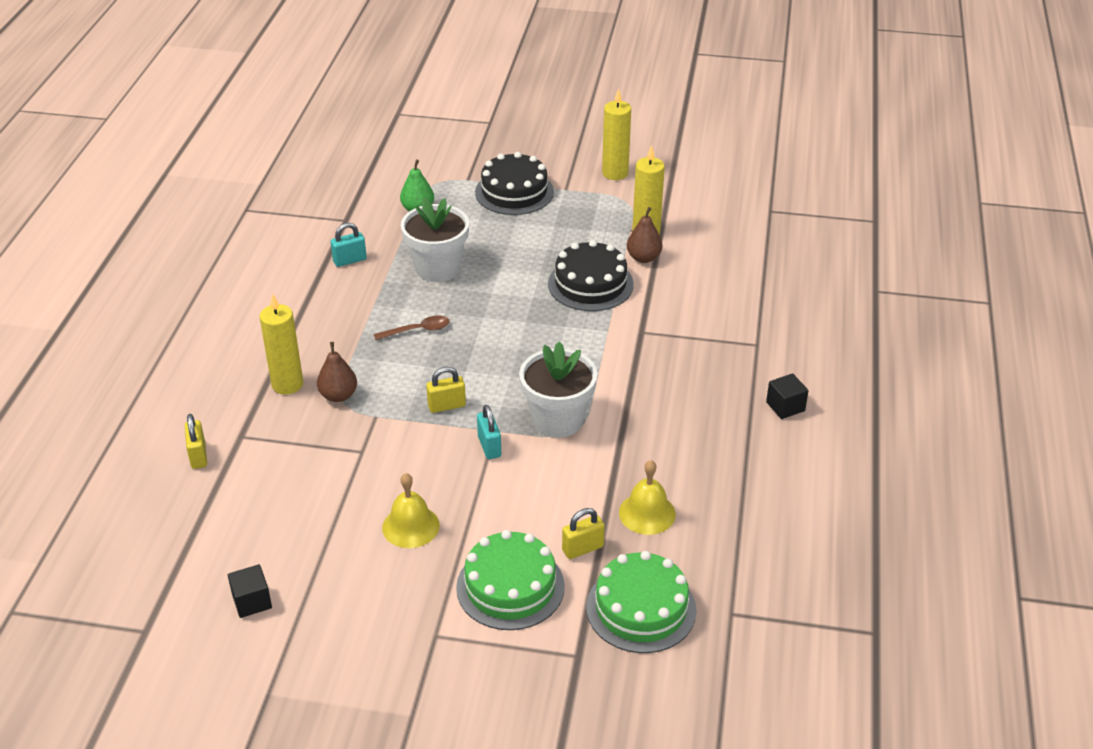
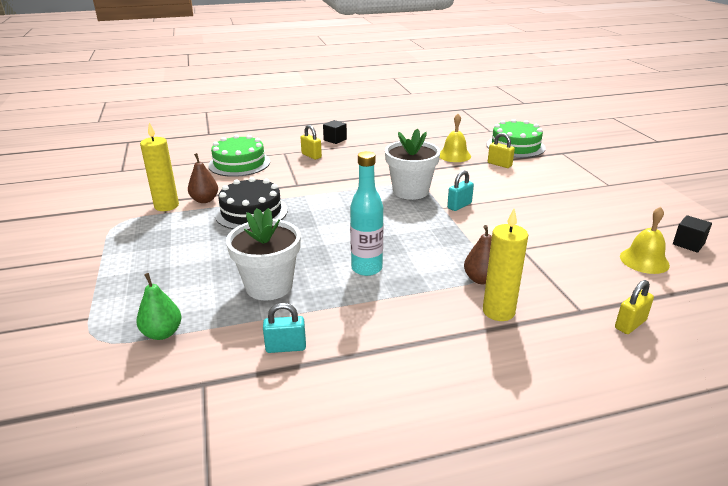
camera: 115 degrees left, 10 degrees down
turquoise padlock [331,223,367,267] -> turquoise padlock turned 45 degrees counterclockwise [263,303,306,353]
brown spoon [374,316,450,340] -> turquoise bottle [350,151,384,276]
yellow bell [382,473,440,548] -> yellow bell moved to [620,207,670,274]
yellow padlock [426,367,466,413] -> yellow padlock moved to [301,125,322,160]
green cake [456,530,565,630] -> green cake moved to [208,135,270,177]
black cake [475,152,554,215] -> none
yellow candle [602,88,631,180] -> none

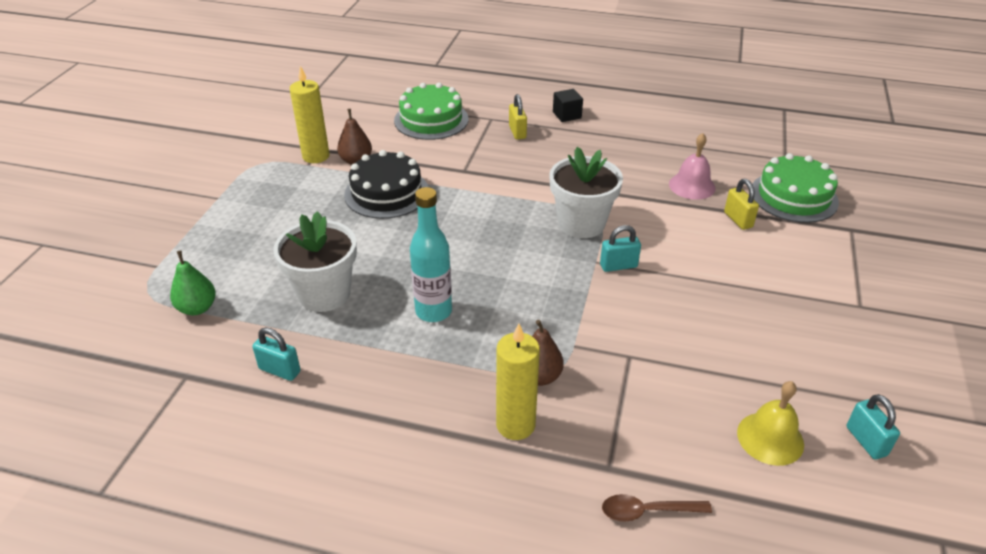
camera: 30 degrees right, 10 degrees up
yellow bell [440,114,471,162] -> pink bell [669,133,716,200]
yellow padlock [615,280,654,334] -> brown spoon [602,494,712,522]
black cube [673,215,712,253] -> turquoise padlock [846,394,900,460]

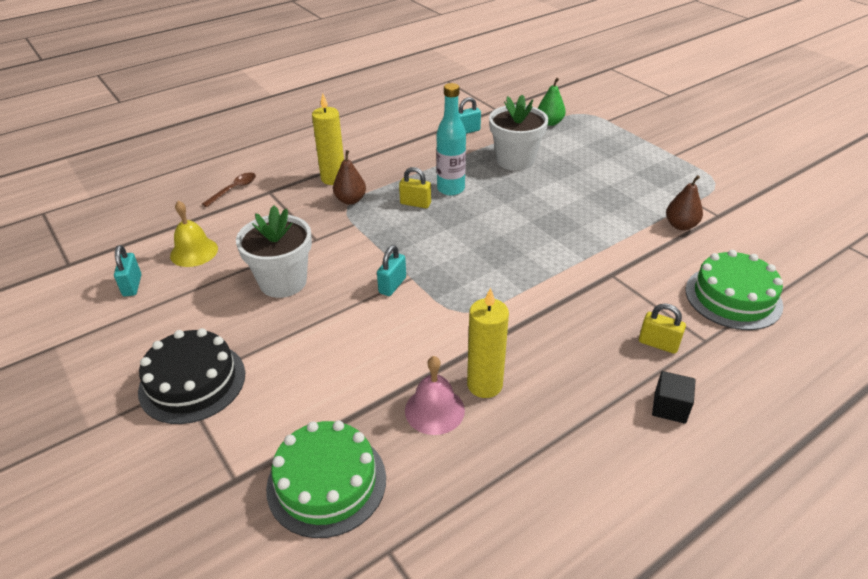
camera: 130 degrees right, 0 degrees up
yellow candle [290,66,329,163] -> yellow candle moved to [467,287,509,398]
black cake [344,150,428,219] -> black cake moved to [138,328,245,424]
white flower pot [549,147,623,238] -> white flower pot moved to [236,205,312,298]
yellow padlock [724,179,759,230] -> yellow padlock moved to [399,167,431,208]
turquoise padlock [846,394,900,460] -> turquoise padlock turned 60 degrees clockwise [114,245,141,297]

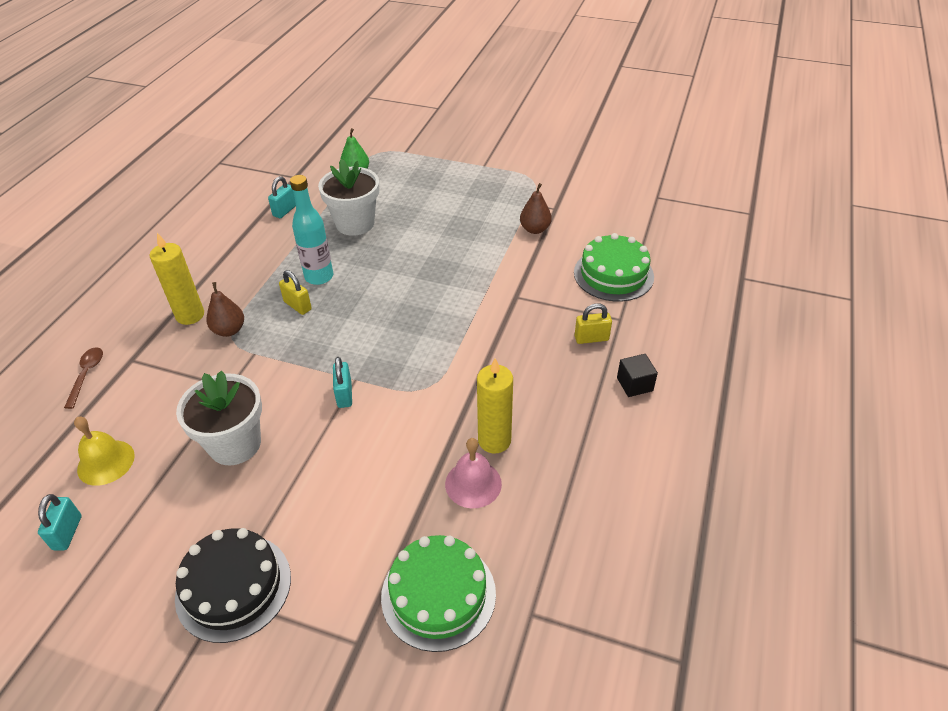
camera: 35 degrees left, 5 degrees up
turquoise padlock [114,245,141,297] -> turquoise padlock turned 45 degrees clockwise [38,494,82,550]
yellow padlock [399,167,431,208] -> yellow padlock turned 60 degrees clockwise [279,270,312,315]

